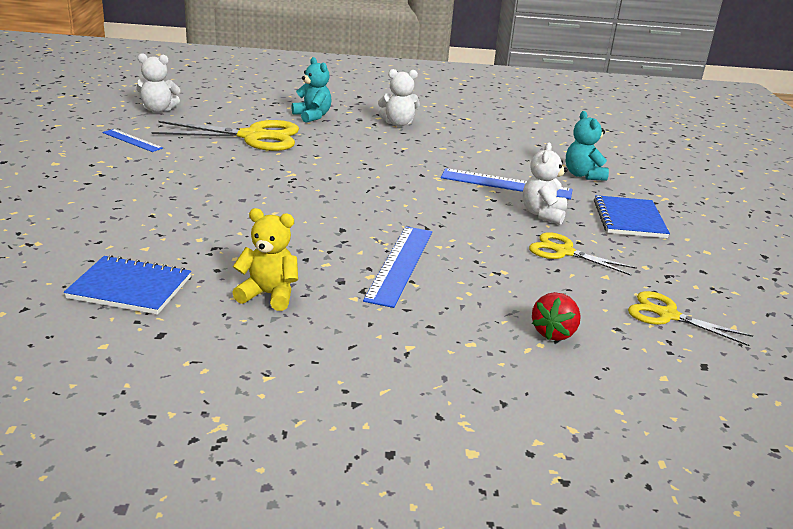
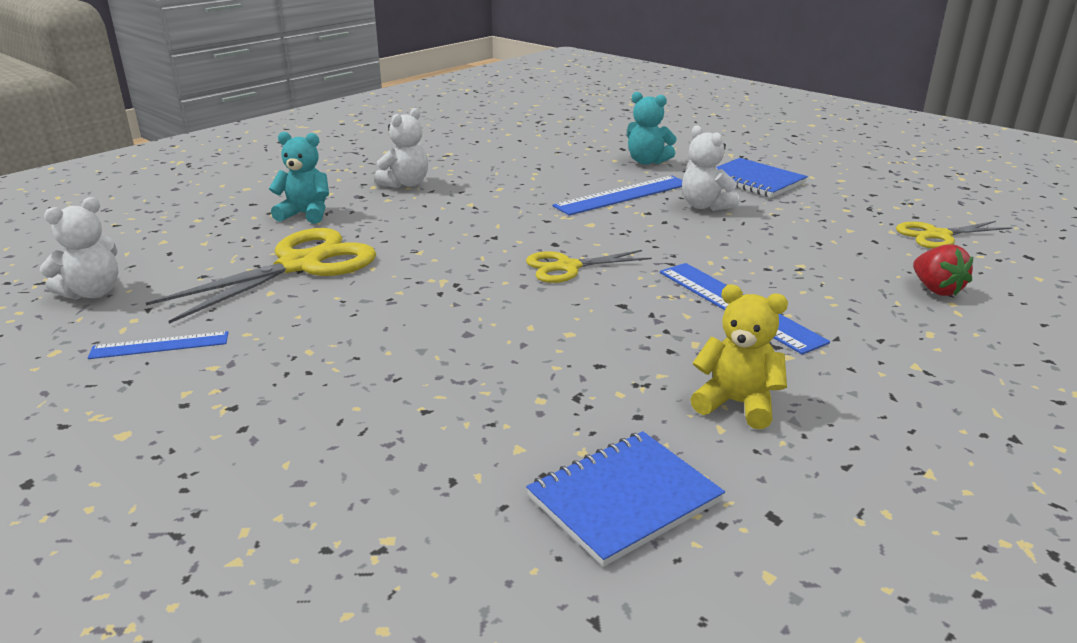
camera: 45 degrees left, 0 degrees up
yellow teddy bear [232,208,298,311] -> yellow teddy bear turned 60 degrees clockwise [690,285,788,429]
yellow scissors [529,232,637,276] -> yellow scissors moved to [526,250,652,283]

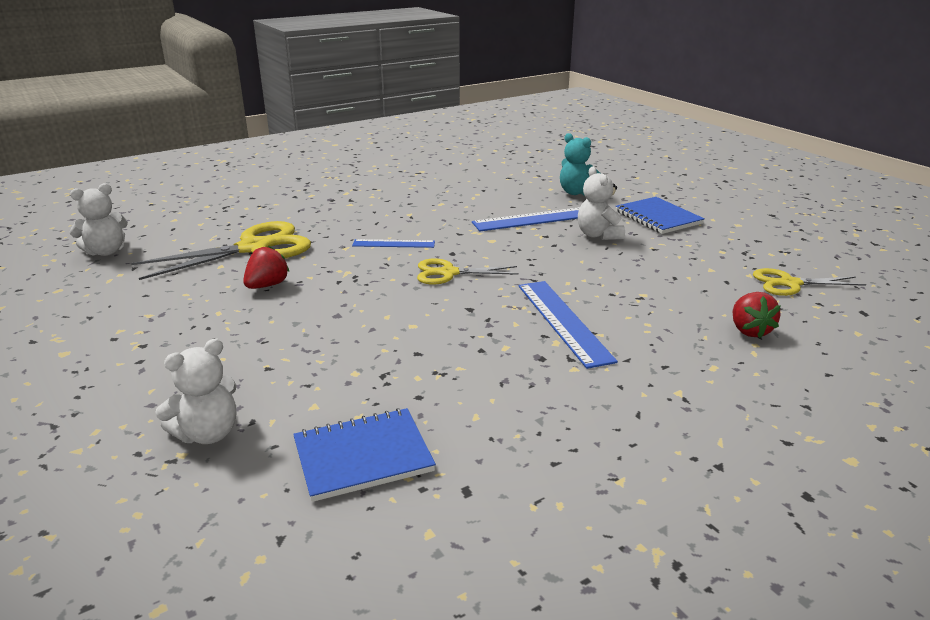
camera: 15 degrees right, 0 degrees up
blue ruler [88,331,229,359] -> blue ruler moved to [352,239,435,248]
turquoise teddy bear [269,132,329,224] -> none
white teddy bear [374,108,428,188] -> white teddy bear moved to [155,339,237,444]
yellow teddy bear [690,285,788,429] -> none
none -> red strawberry [243,246,289,289]

